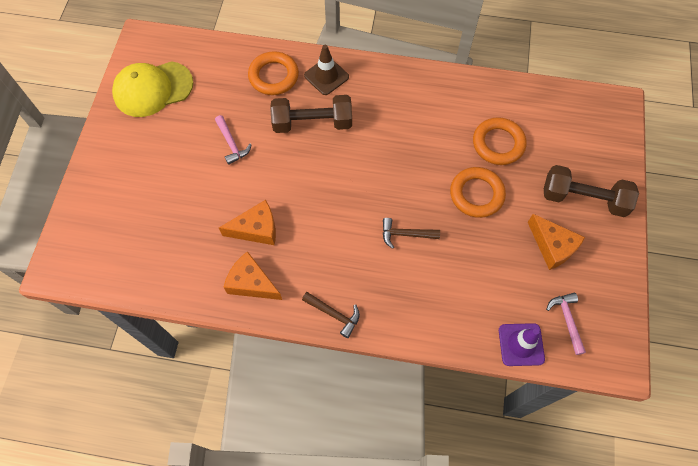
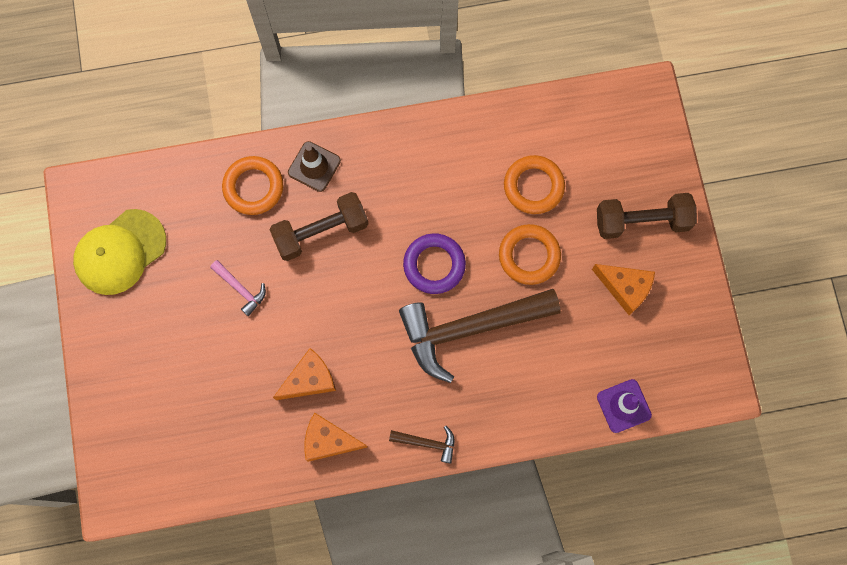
camera: 20 degrees left, 10 degrees up
brown hammer [383,218,440,249] -> brown hammer [399,289,561,383], size x2.41
pink hammer [546,293,586,355] -> none
none -> purple ring [403,233,466,294]

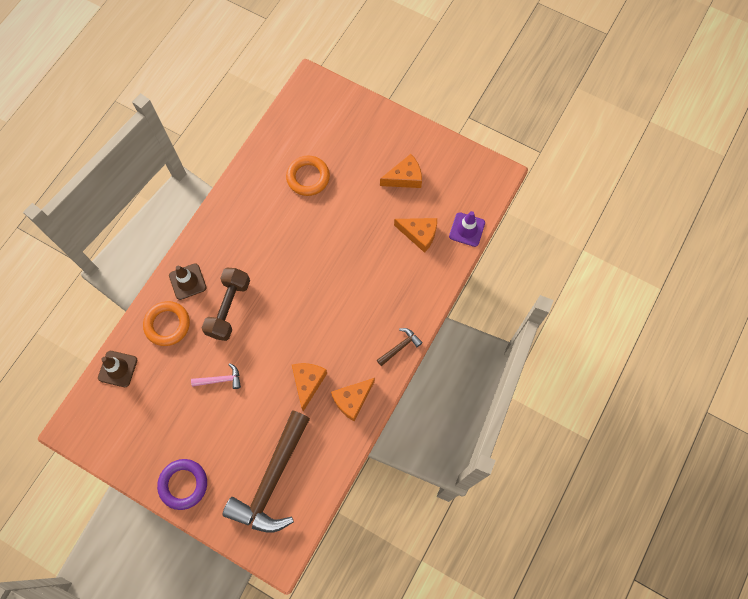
camera: 50 degrees left, 5 degrees down
yellow cap [73,209,166,295] -> none
brown hammer [399,289,561,383] -> brown hammer moved to [223,410,310,533]
purple ring [403,233,466,294] -> purple ring moved to [157,459,207,510]
orange ring [499,224,561,285] -> none
brown dumbbell [597,193,697,239] -> none
none -> brown traffic cone [98,351,137,387]
none -> orange cheese [394,218,437,253]

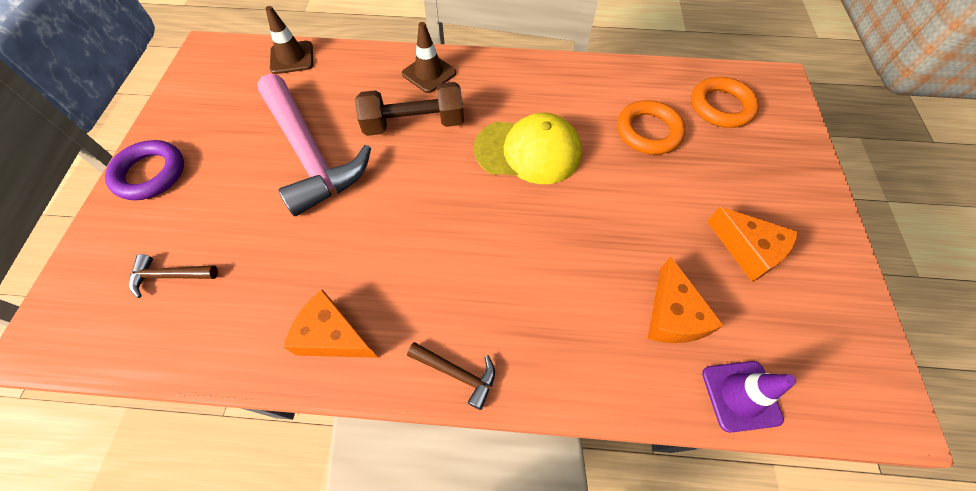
camera: 65 degrees right, 10 degrees down
orange ring [143,301,190,346] -> orange ring moved to [691,77,759,128]
pink hammer [191,363,241,389] -> pink hammer [257,74,371,216], size x2.41
brown hammer [223,410,310,533] -> brown hammer [129,254,218,298], size x0.41
orange cheese [292,363,327,411] -> none
none -> yellow cap [474,113,582,184]

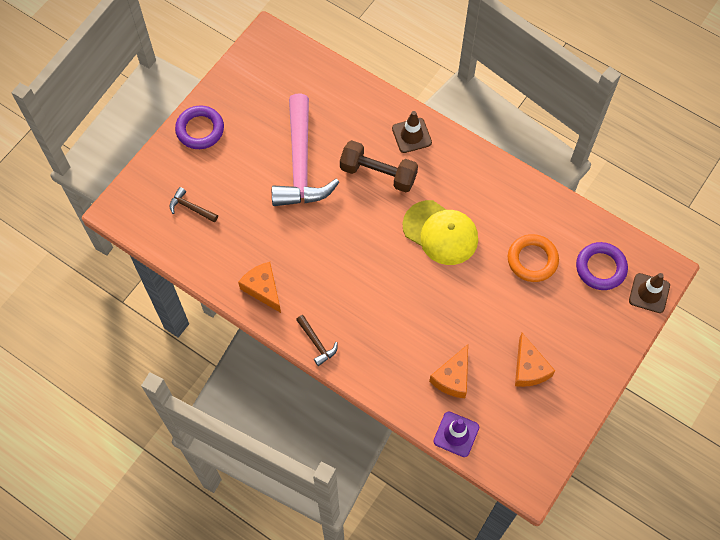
camera: 30 degrees right, 5 degrees up
brown traffic cone [265,6,313,74] -> brown traffic cone moved to [629,273,670,313]
orange ring [691,77,759,128] -> purple ring [576,242,628,290]

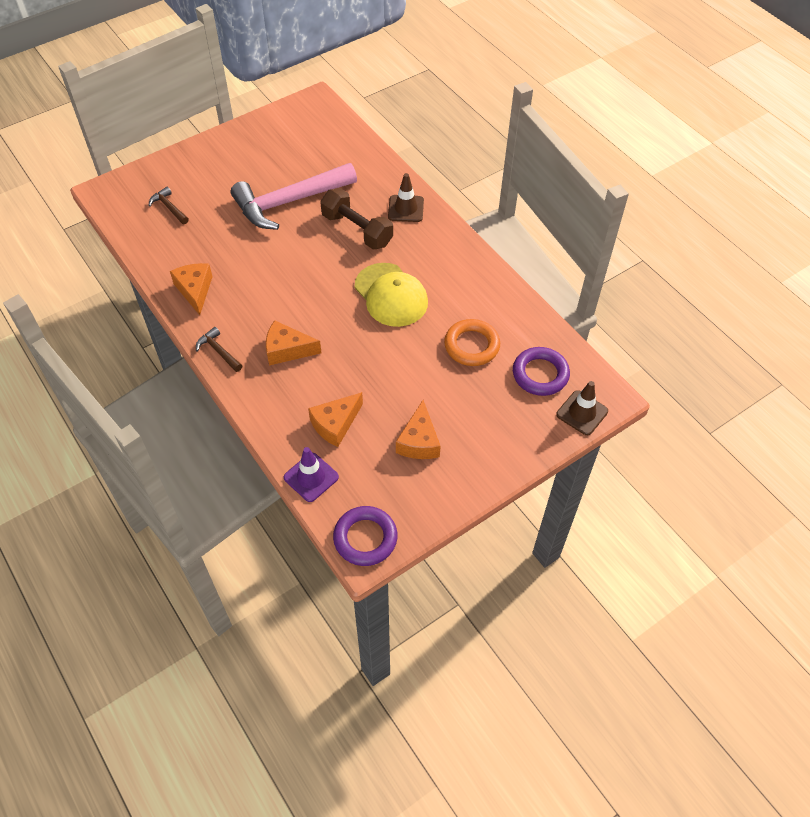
camera: 20 degrees right, 10 degrees down
purple ring [175,106,224,149] -> purple ring moved to [333,506,398,566]
pink hammer [272,94,339,206] -> pink hammer turned 45 degrees clockwise [231,163,357,230]
brown hammer [296,315,338,366] -> brown hammer turned 150 degrees clockwise [196,327,243,372]
none -> orange cheese [266,320,321,365]

